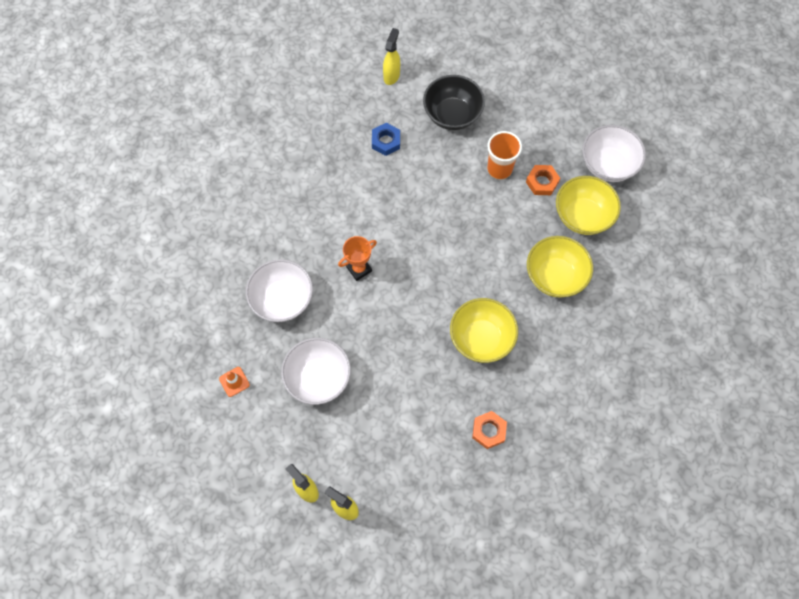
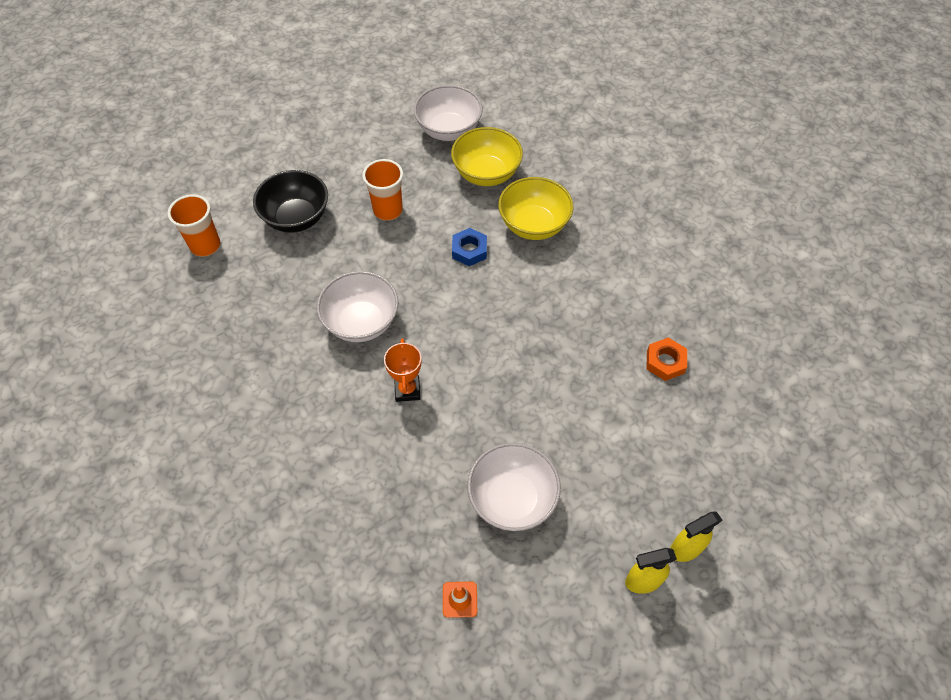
camera: 60 degrees left, 10 degrees down
white bowl [246,259,313,322] -> white bowl moved to [317,271,398,342]
blue nut [372,123,400,156] -> blue nut moved to [452,228,487,266]
yellow spray bottle [383,28,400,85] -> orange cup [168,194,221,257]
yellow bowl [450,298,518,363] -> none
orange nut [526,165,560,195] -> none

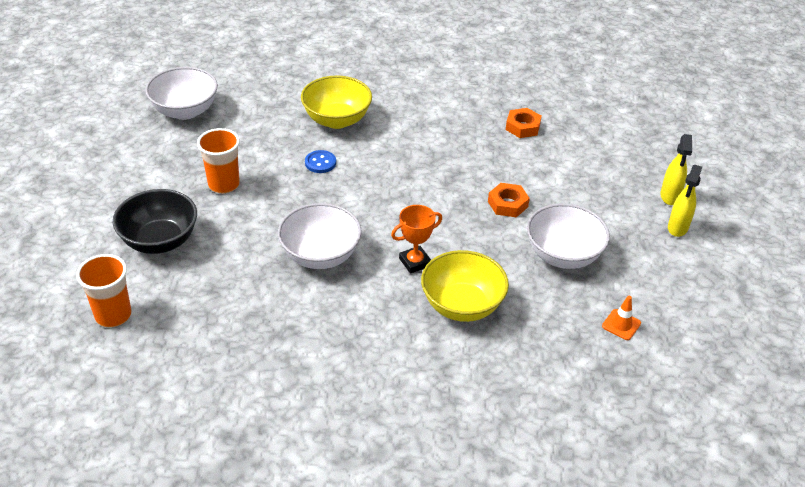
camera: 55 degrees left, 15 degrees down
orange trophy [384,339,422,402] -> orange trophy turned 60 degrees counterclockwise [391,205,442,274]
yellow bowl [451,127,523,186] -> yellow bowl moved to [421,250,509,322]
blue nut [452,228,487,266] -> blue button [305,150,336,173]
none -> orange nut [488,183,530,217]

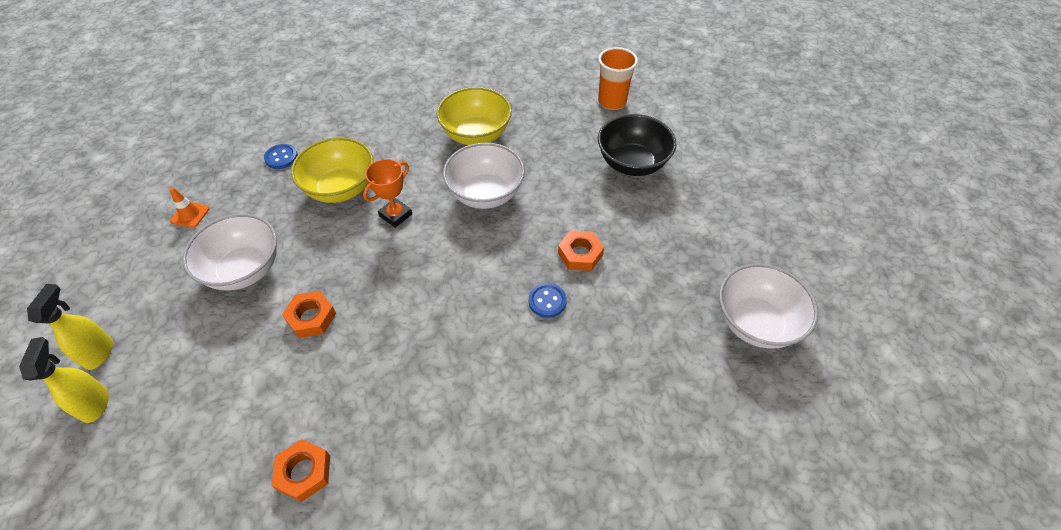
camera: 160 degrees right, 10 degrees up
orange cup [197,128,240,193] -> none
yellow bowl [301,76,372,129] -> yellow bowl moved to [437,87,512,145]
none -> blue button [264,144,298,169]
none -> orange nut [558,230,604,271]

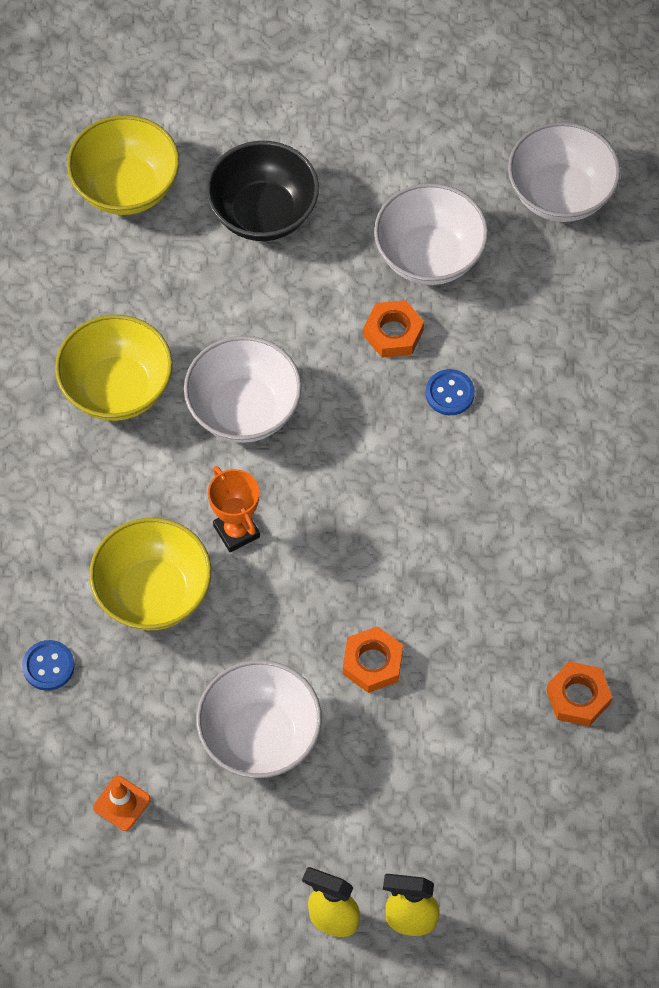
camera: 70 degrees left, 10 degrees up
orange cup [598,47,638,110] -> yellow bowl [67,115,179,215]
none -> white bowl [374,183,488,285]

